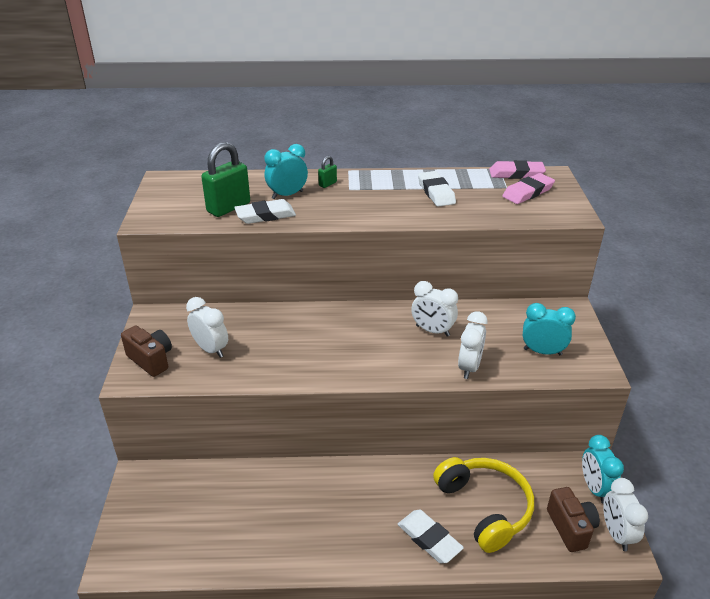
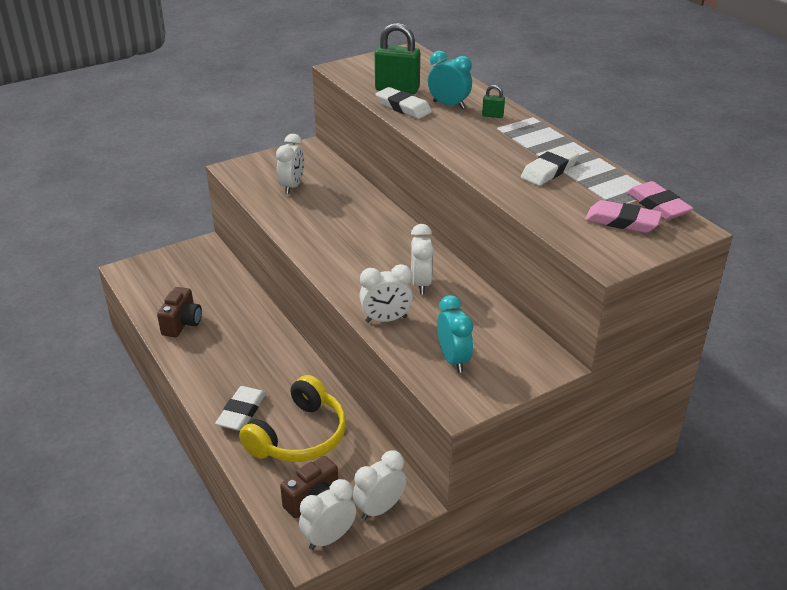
camera: 60 degrees right, 0 degrees up
brown camera [121,325,172,377] -> brown camera moved to [157,287,202,337]
turquoise clock [582,435,624,504] -> white clock [353,451,407,520]

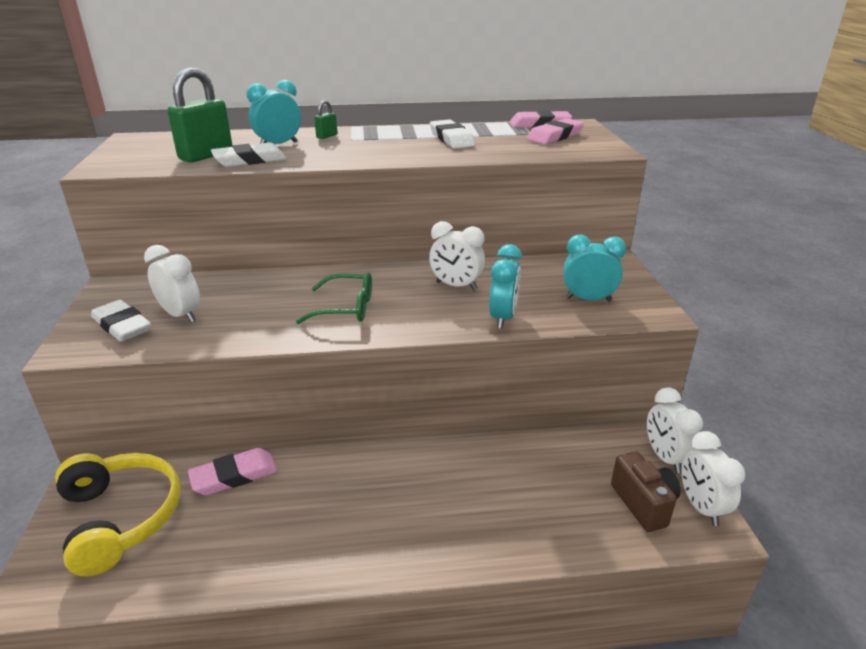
camera: 65 degrees left, 5 degrees down
brown camera [157,287,202,337] -> none
white eraser [215,386,266,431] -> white eraser moved to [91,300,151,342]
yellow headphones [239,375,346,462] -> yellow headphones moved to [55,453,181,576]
white clock [359,264,413,323] -> turquoise clock [489,244,522,329]
none -> pink eraser [188,448,277,495]
none -> green glasses [296,272,372,324]

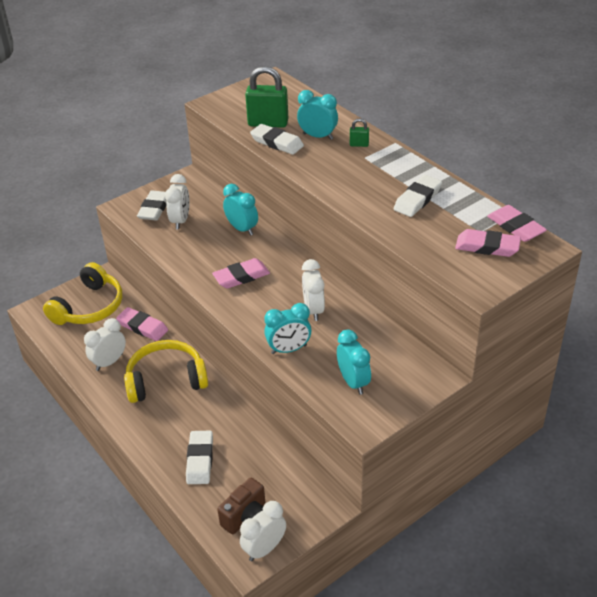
camera: 60 degrees right, 10 degrees up
green glasses [296,272,372,324] -> pink eraser [212,258,270,289]
white clock [647,387,703,473] -> white clock moved to [84,318,126,371]
none -> yellow headphones [124,340,208,403]
none -> white eraser [186,431,213,484]
none -> turquoise clock [223,184,258,236]

